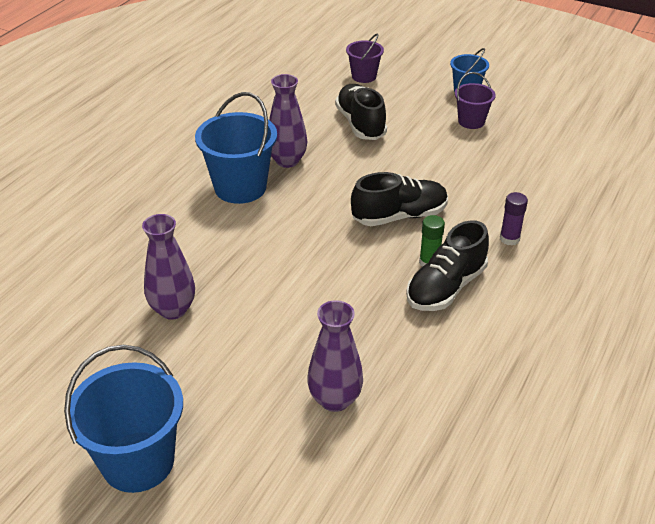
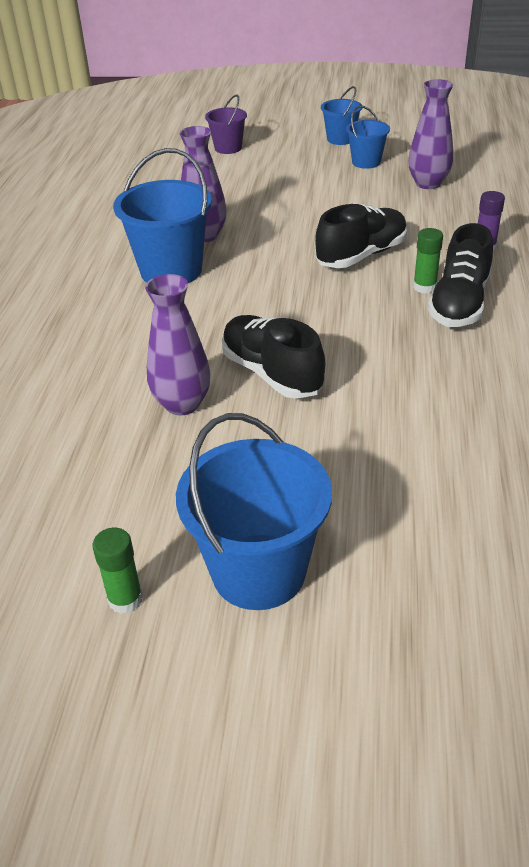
camera: 20 degrees left, 0 degrees up
purple vase [307,300,363,412] -> purple vase moved to [408,79,453,189]
black shoe [335,84,387,140] -> black shoe moved to [222,315,325,399]
purple bucket [455,72,496,129] -> blue bucket [346,105,390,169]
none -> green glue stick [92,528,143,614]

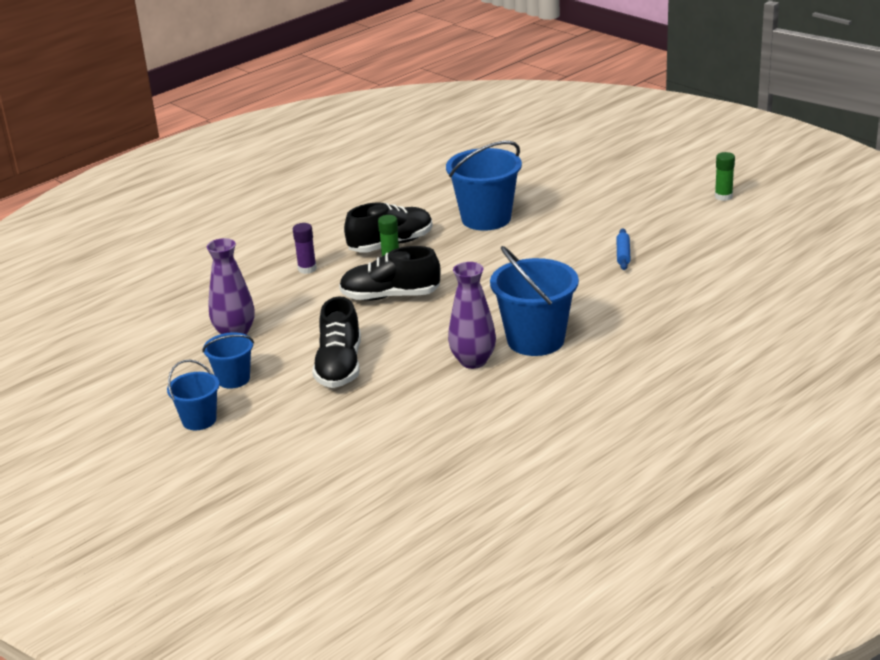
camera: 140 degrees left, 10 degrees down
purple vase [145,274,210,416] -> blue rolling pin [616,228,631,270]
blue bucket [176,413,332,610] -> blue bucket moved to [446,141,522,231]
purple bucket [205,94,247,154] -> none
black shoe [222,315,325,399] -> black shoe moved to [312,297,361,388]

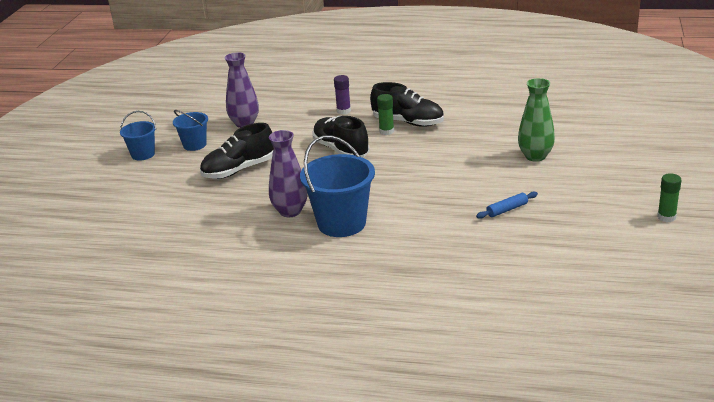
camera: 55 degrees right, 0 degrees up
blue bucket [446,141,522,231] -> none
none -> green vase [518,78,555,162]

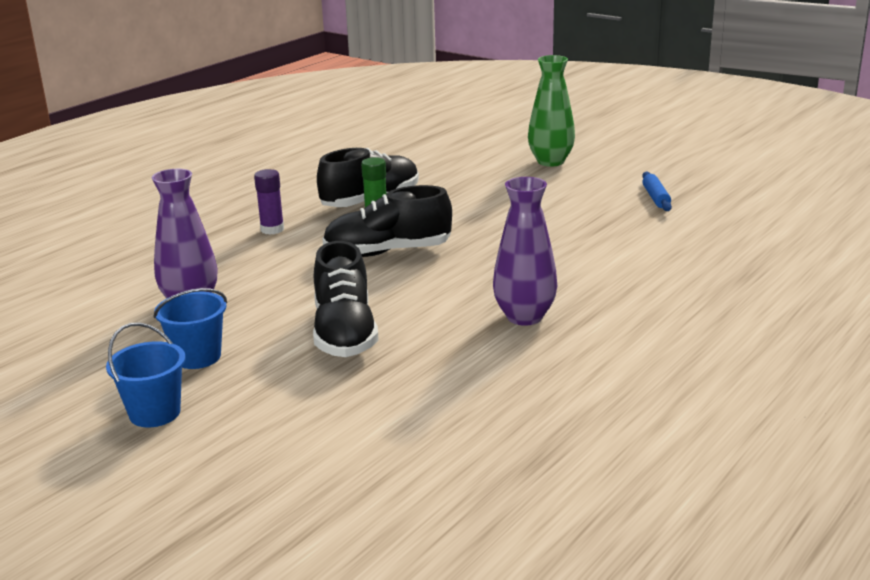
camera: 65 degrees left, 5 degrees down
blue bucket [300,135,375,237] -> none
green glue stick [657,173,681,222] -> none

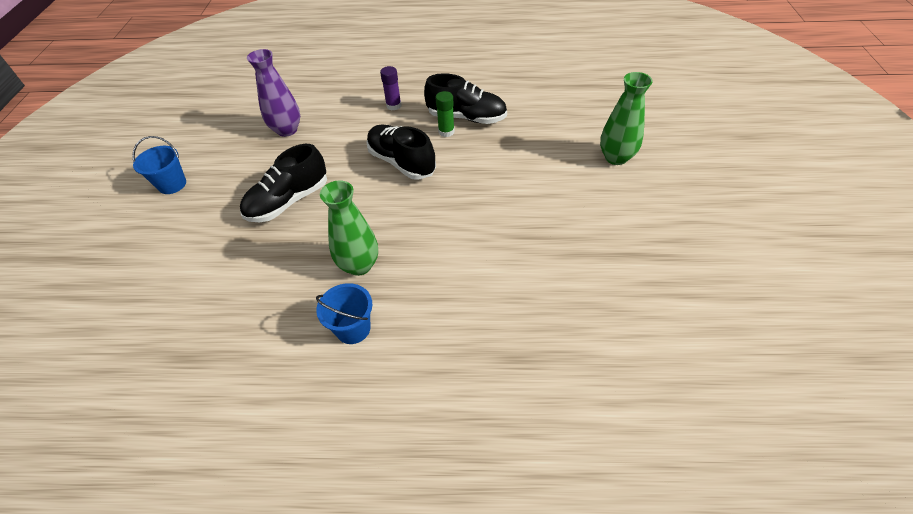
camera: 55 degrees right, 25 degrees up
blue bucket [153,288,227,369] -> blue bucket moved to [316,283,372,344]
purple vase [493,177,557,326] -> green vase [320,180,378,276]
blue rolling pin [642,171,672,211] -> none

